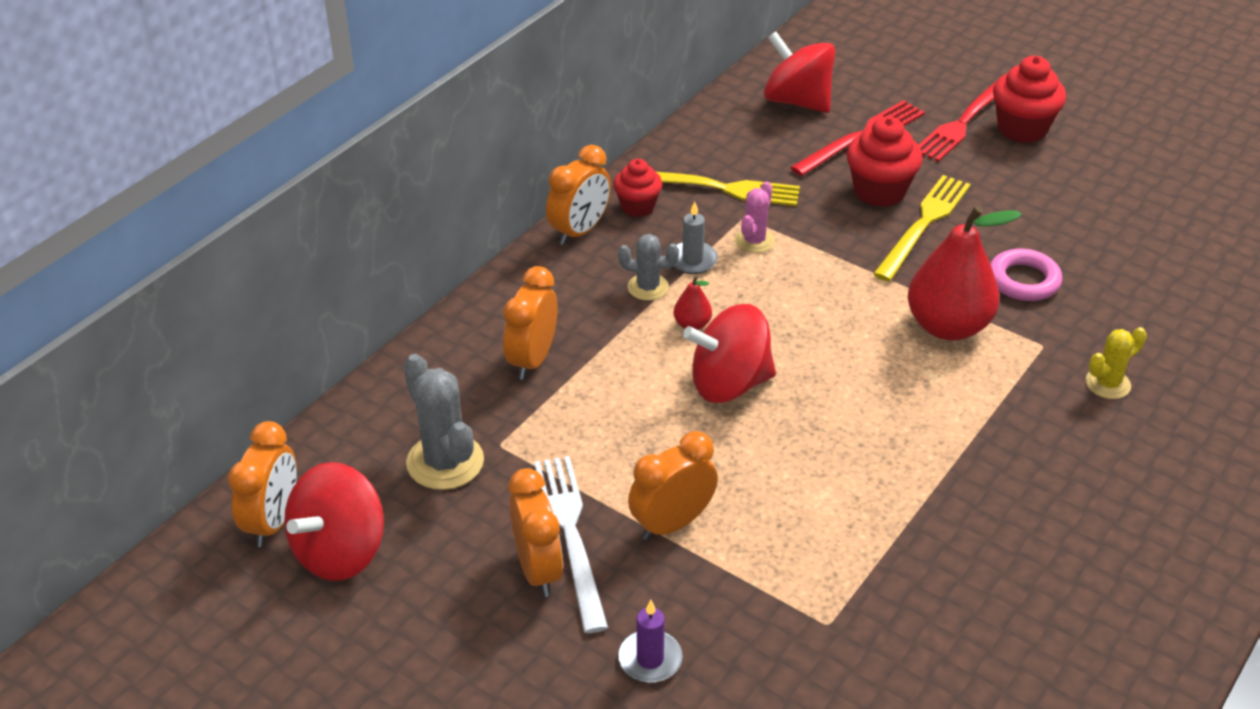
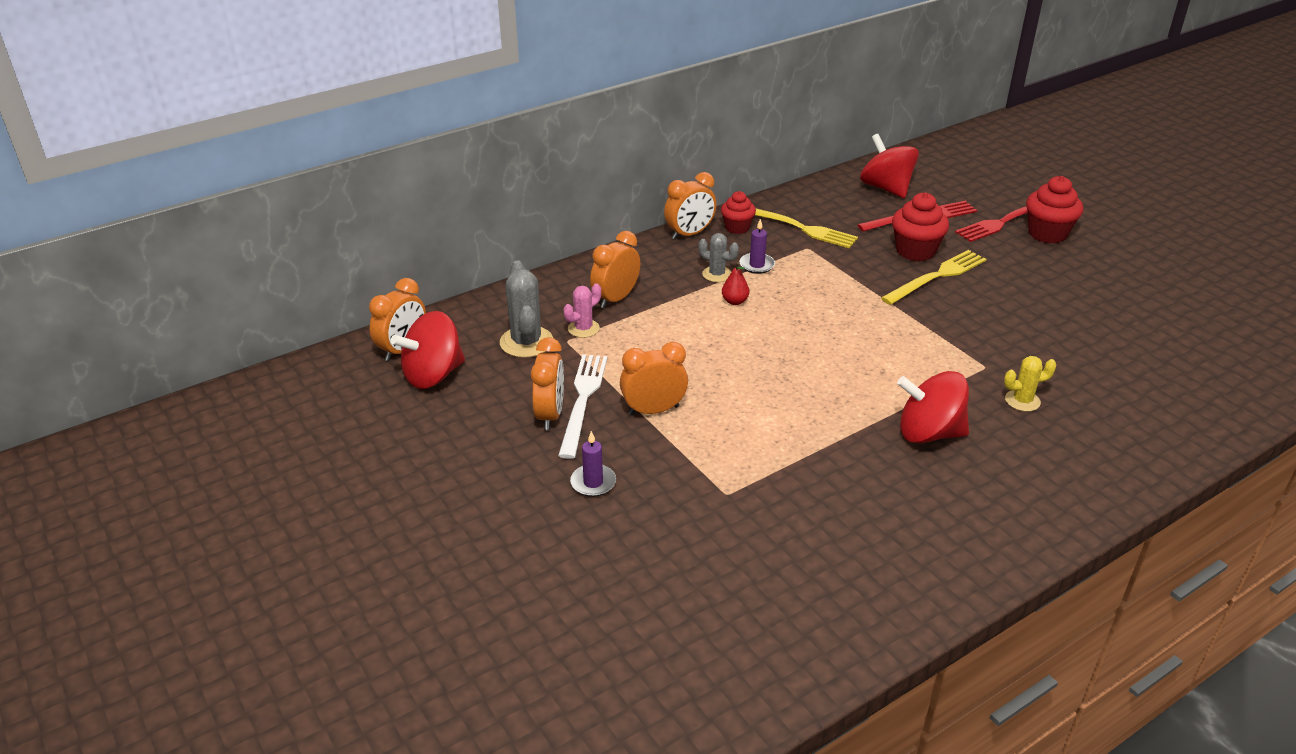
camera: 20 degrees right, 5 degrees down
grey candle [674,201,718,274] -> purple candle [739,219,775,274]
red spinning top [683,304,776,403] -> red spinning top moved to [897,371,969,444]
pink cactus [735,182,775,253] -> pink cactus moved to [563,283,601,338]
red pear [908,205,1022,340] -> none
pink ring [990,248,1062,301] -> none

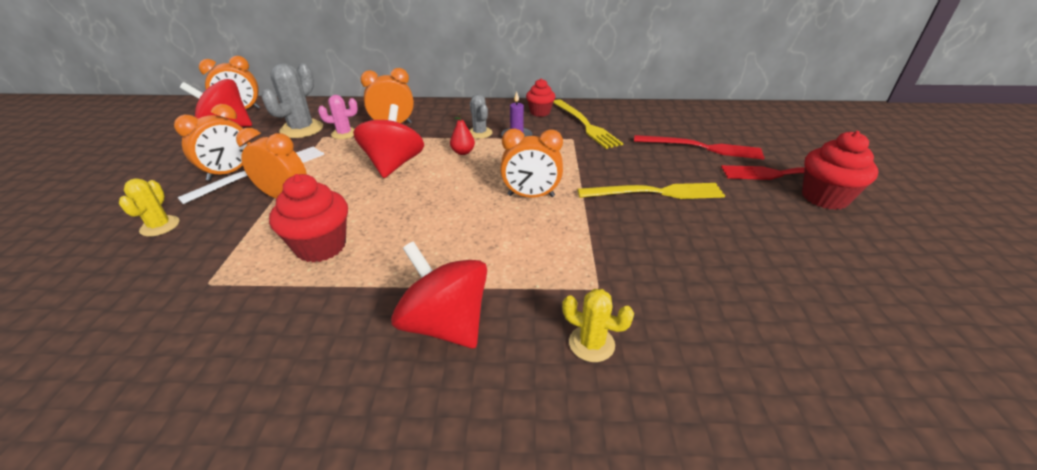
camera: 35 degrees right, 0 degrees up
purple candle [570,431,616,497] -> yellow cactus [119,178,180,237]
orange clock [664,172,717,240] -> orange clock moved to [500,129,563,198]
red spinning top [860,134,919,198] -> red spinning top moved to [353,104,424,178]
red cupcake [892,192,949,261] -> red cupcake moved to [269,174,348,263]

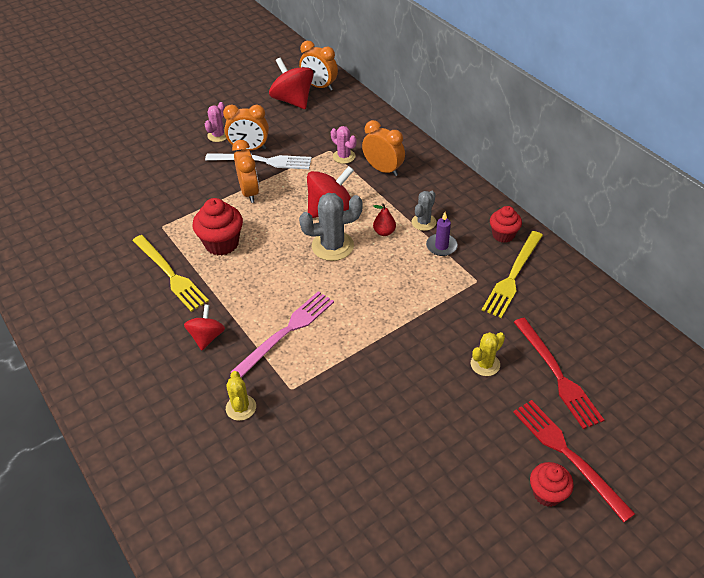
camera: 55 degrees right, 10 degrees up
yellow cactus [119,178,180,237] -> yellow cactus moved to [471,332,505,376]
grey cactus [261,63,323,138] -> grey cactus moved to [299,193,363,261]
red spinning top [391,241,487,348] -> red spinning top [184,305,225,350], size x0.60
orange clock [500,129,563,198] -> none
yellow fork [577,183,725,199] -> yellow fork moved to [132,235,209,312]
red cupcake [802,131,878,210] -> red cupcake [530,462,574,507], size x0.65
none -> pink cactus [205,102,227,142]
none -> pink fork [231,291,334,378]

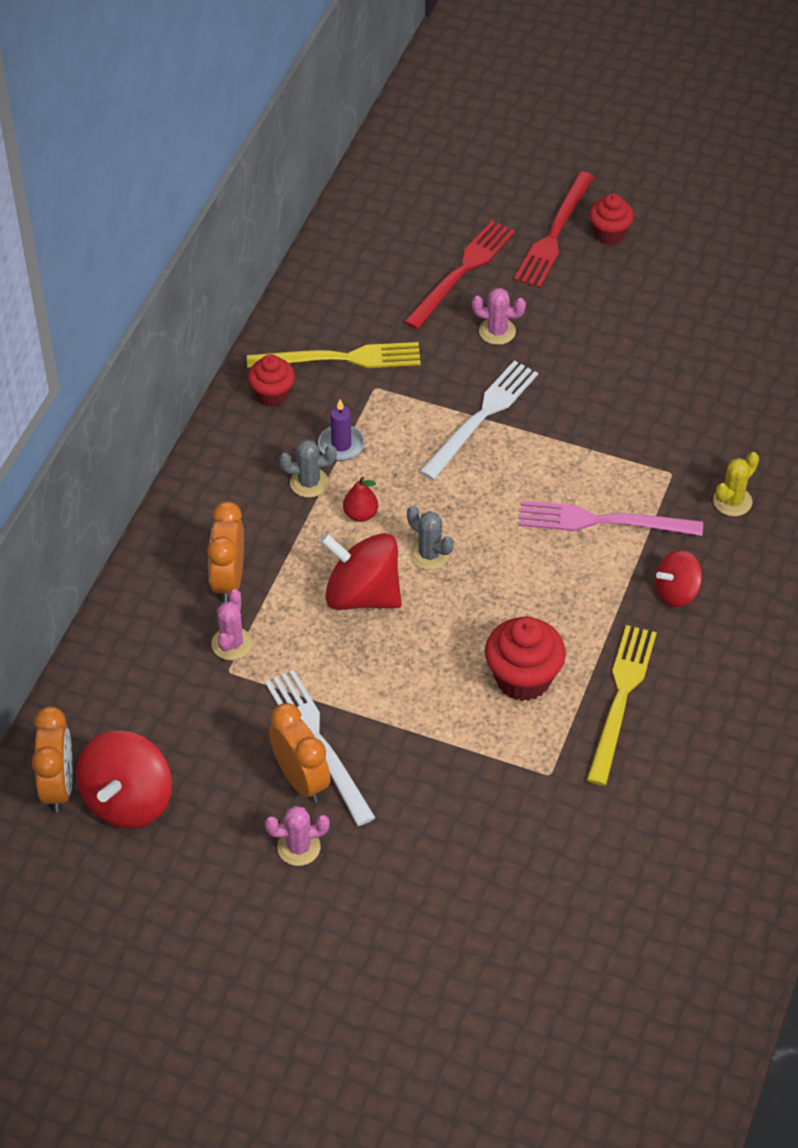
camera: 125 degrees left, 5 degrees up
orange clock [232,140,259,203] -> none
grey cactus [299,193,363,261] -> grey cactus [407,506,454,570], size x0.60
yellow cactus [471,332,505,376] -> pink cactus [472,288,526,345]
none -> white fork [419,361,538,480]

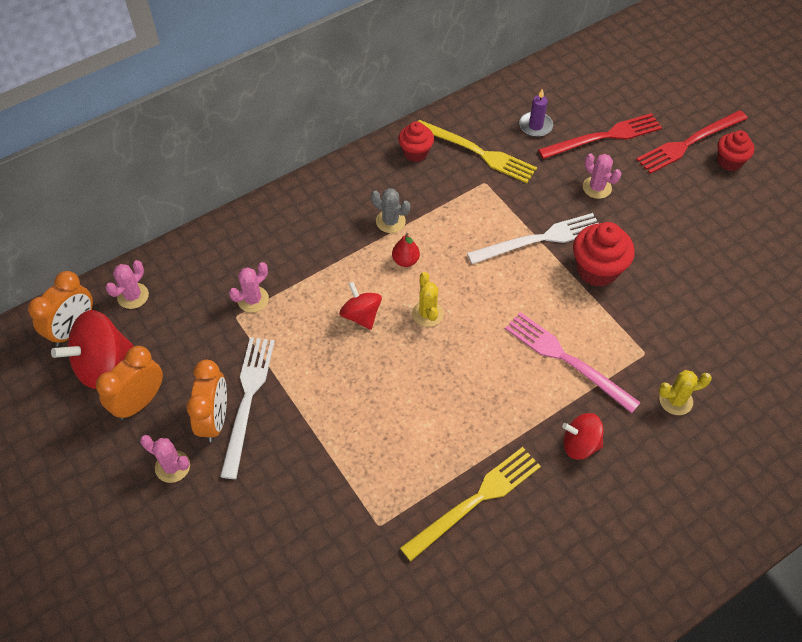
camera: 35 degrees right, 5 degrees up
orange clock [207,501,244,602] -> orange clock moved to [96,346,163,420]
purple candle [318,399,365,461] -> purple candle moved to [519,89,553,137]
red spinning top [320,533,402,610] -> red spinning top [340,282,382,330], size x0.60
grey cactus [407,506,454,570] -> yellow cactus [412,272,444,327]
red cupcake [485,617,566,701] -> red cupcake moved to [573,222,635,287]
none -> pink cactus [105,260,149,309]

